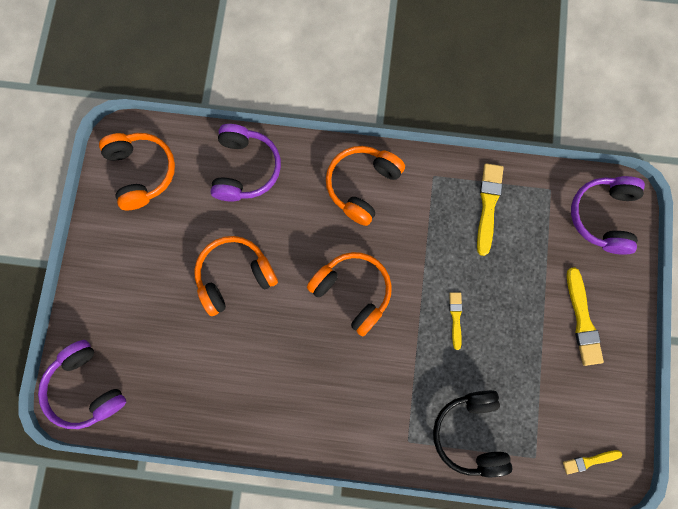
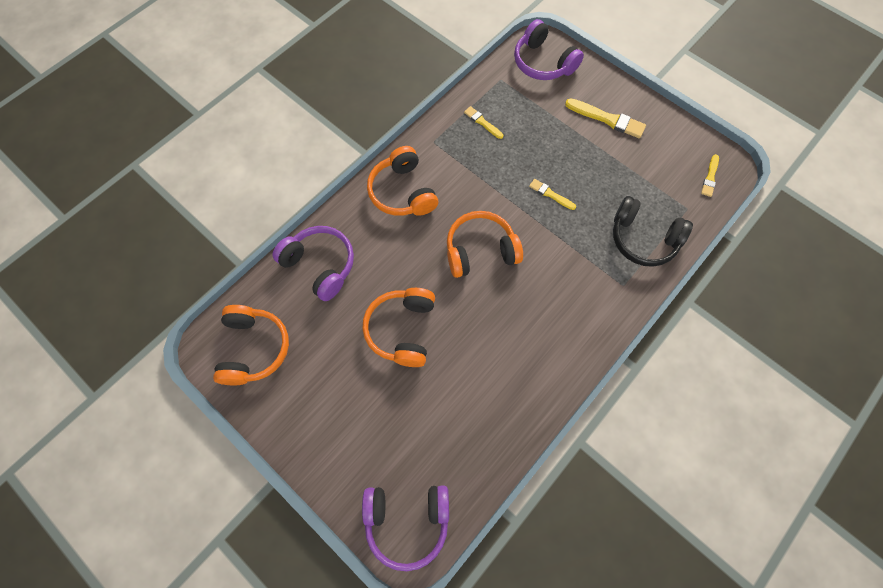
camera: 55 degrees left, 10 degrees down
orange headphones [99,133,175,210] -> orange headphones turned 75 degrees clockwise [213,305,289,385]
yellow brush [477,163,504,256] -> yellow brush [464,106,503,139], size x0.59

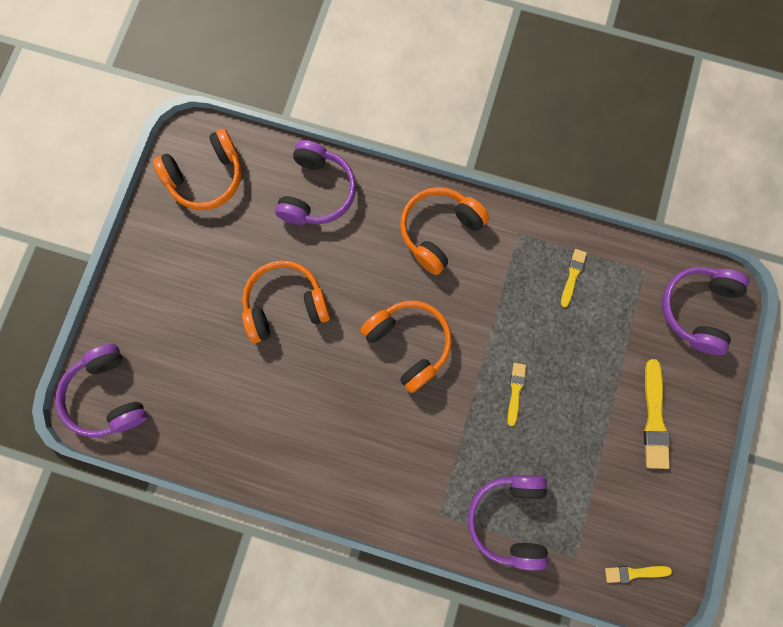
camera: 65 degrees right, 10 degrees up
black headphones [613,196,693,267] -> purple headphones [468,475,548,571]

